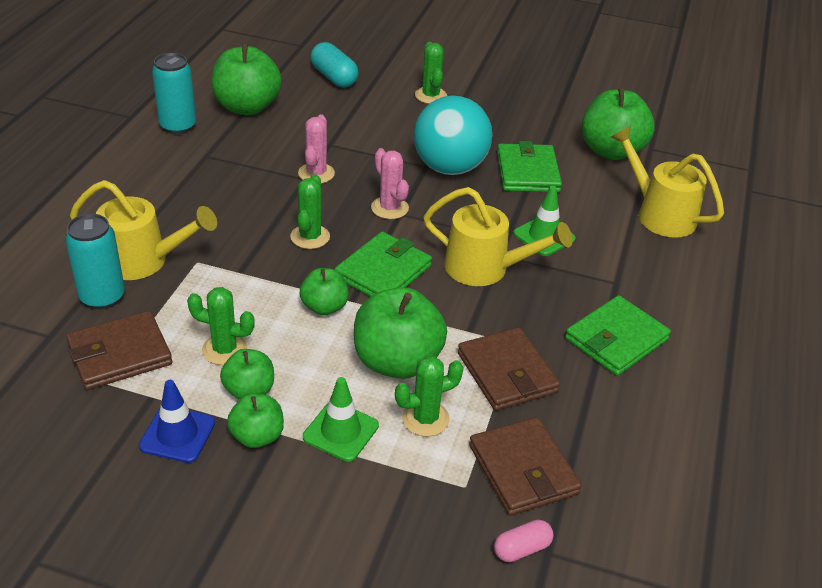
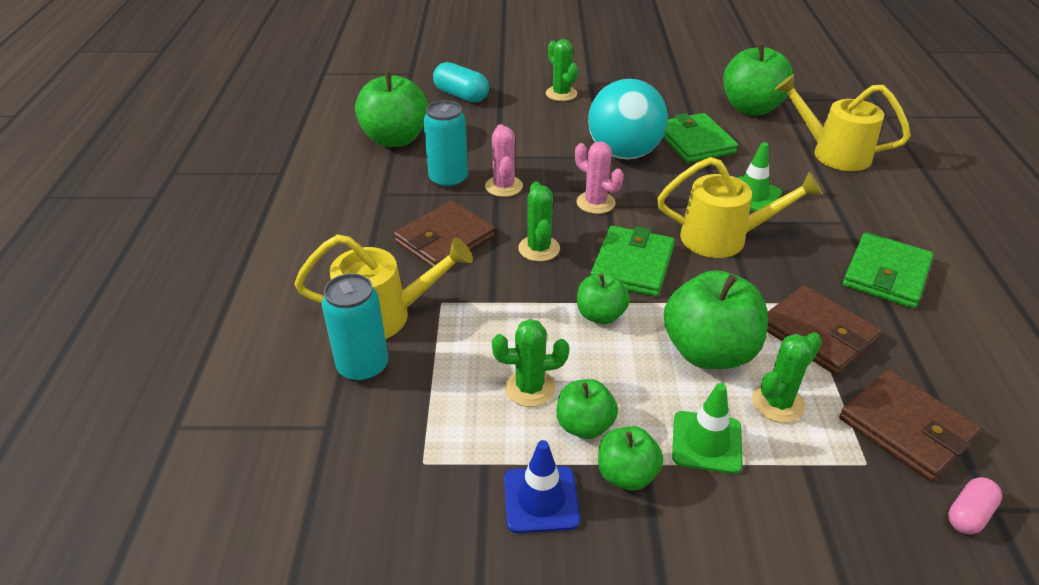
camera: 15 degrees left, 0 degrees up
brown wallet [66,311,172,390] -> brown wallet moved to [394,201,495,268]
turquoise can [152,53,196,135] -> turquoise can moved to [424,100,468,189]

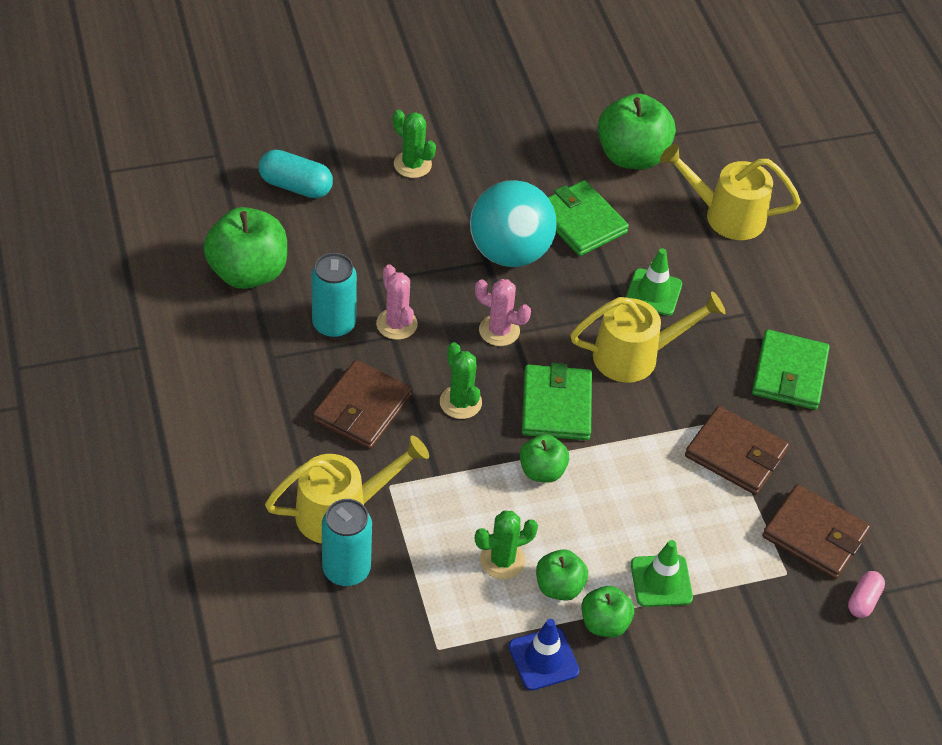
camera: 20 degrees left, 10 degrees up
green apple [664,270,768,369] -> none
green cactus [752,332,822,423] -> none

